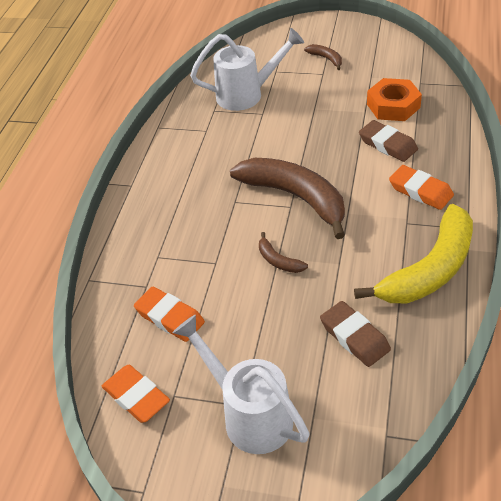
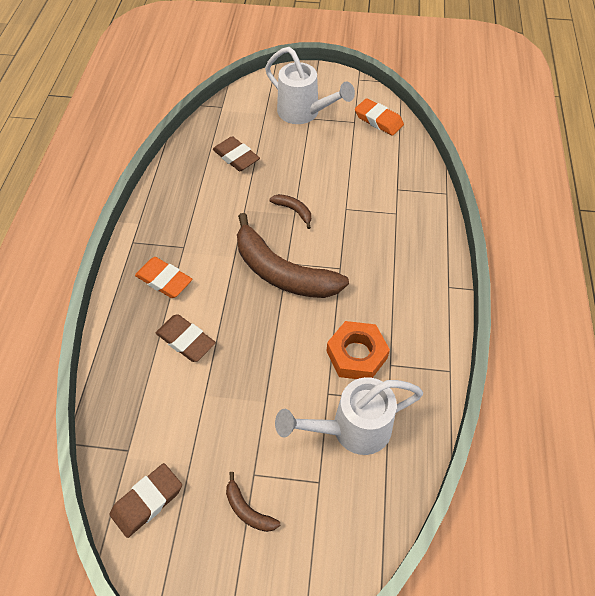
camera: 170 degrees right, 10 degrees up
orange eraser [134,286,205,342] -> none
yellow banana [354,204,473,303] -> none
orange nut [367,78,422,121] -> orange nut moved to [326,321,390,379]
none -> brown eraser [110,463,182,538]

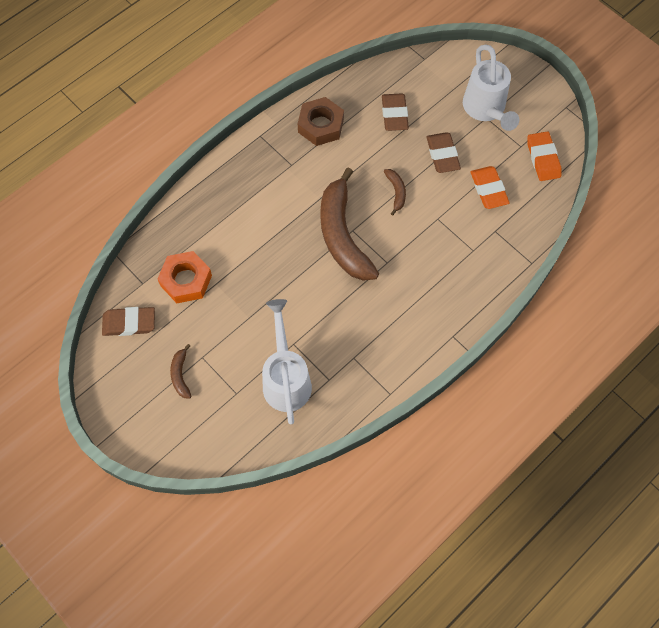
camera: 40 degrees right, 10 degrees up
orange eraser [135,257,192,298] -> orange eraser moved to [470,166,510,209]
brown eraser [156,314,216,362] -> brown eraser moved to [426,132,461,173]
white watering can [275,377,423,455] -> white watering can turned 60 degrees clockwise [262,299,312,424]
orange nut [326,321,390,379] -> orange nut moved to [158,251,212,303]
none -> brown nut [298,97,344,146]

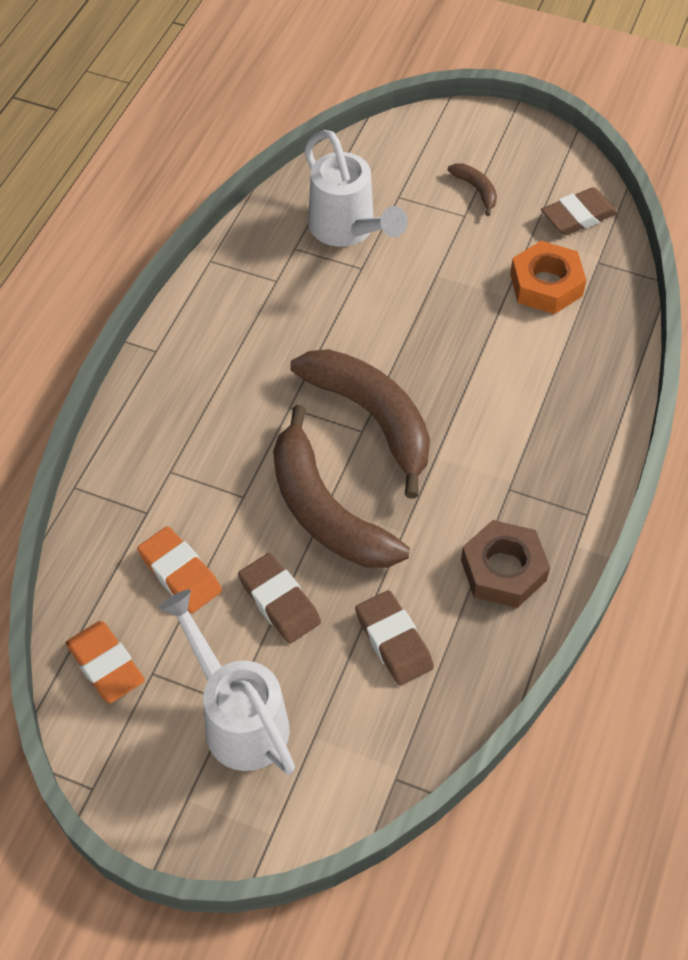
camera: 155 degrees right, 10 degrees down
brown banana [384,169,406,216] -> brown banana [273,405,410,568], size x2.36

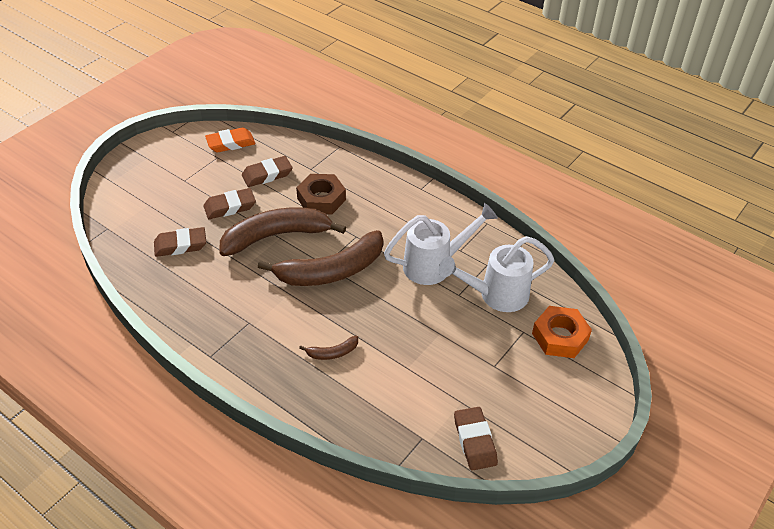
camera: 105 degrees right, 10 degrees down
orange eraser [137,526,222,613] -> brown eraser [242,156,293,187]
white watering can [158,589,295,775] -> white watering can moved to [384,203,498,285]
brown banana [448,163,497,216] -> brown banana moved to [299,336,358,360]
brown nut [461,520,550,608] -> brown nut moved to [296,174,346,214]
orange nut [510,241,586,314] -> orange nut moved to [532,306,592,358]

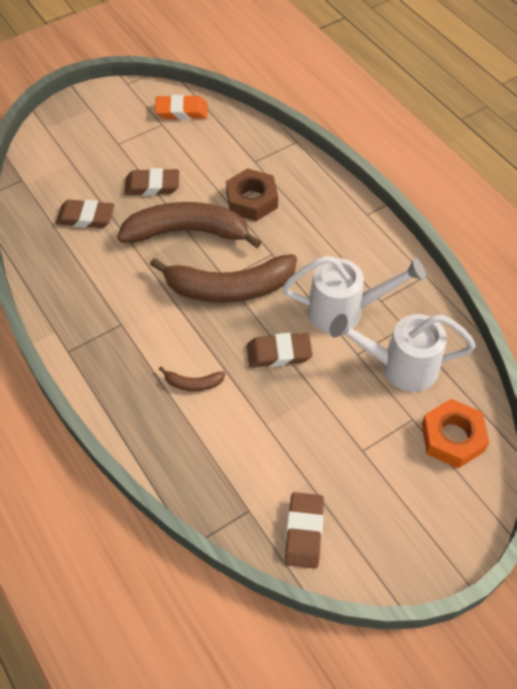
camera: 20 degrees right, 10 degrees up
brown eraser [242,156,293,187] -> brown eraser moved to [247,333,313,368]

